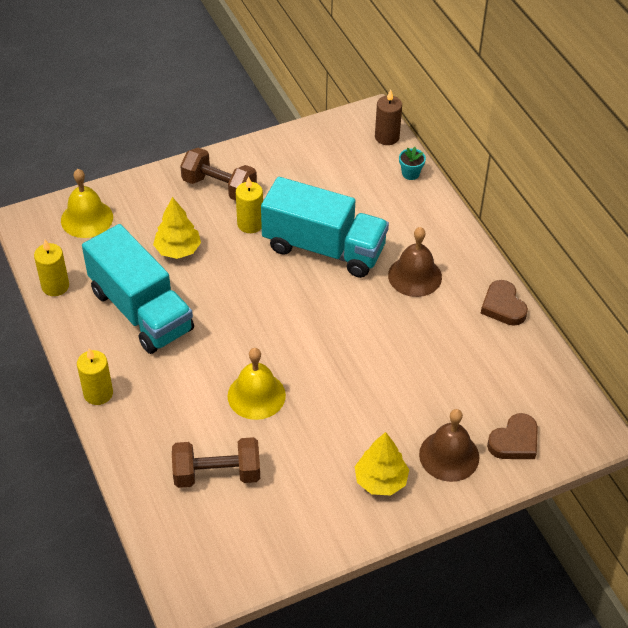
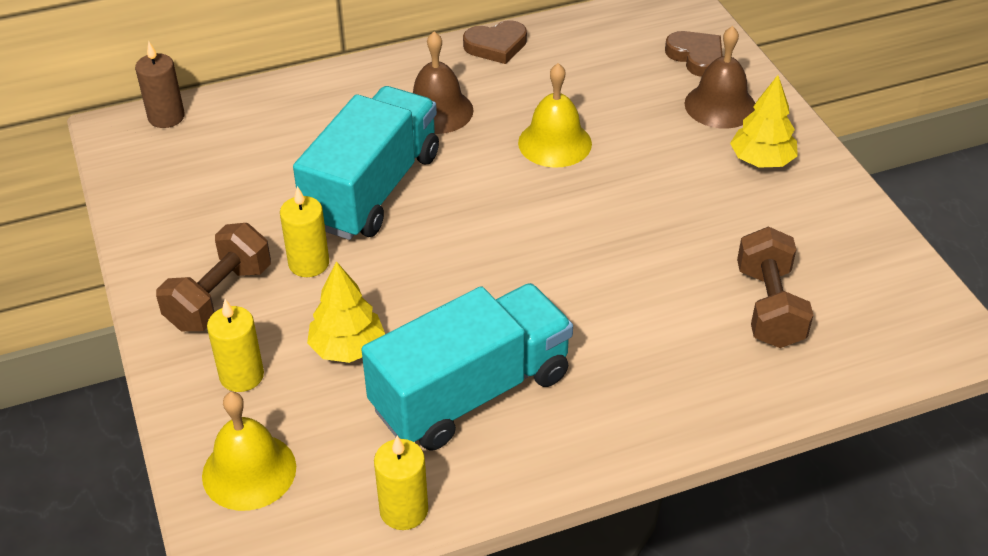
camera: 85 degrees left, 5 degrees down
yellow candle [77,348,113,405] -> yellow candle moved to [207,299,264,392]
yellow bell [228,348,286,420] -> yellow bell moved to [518,63,592,168]
turquoise flower pot [399,147,426,180] -> none

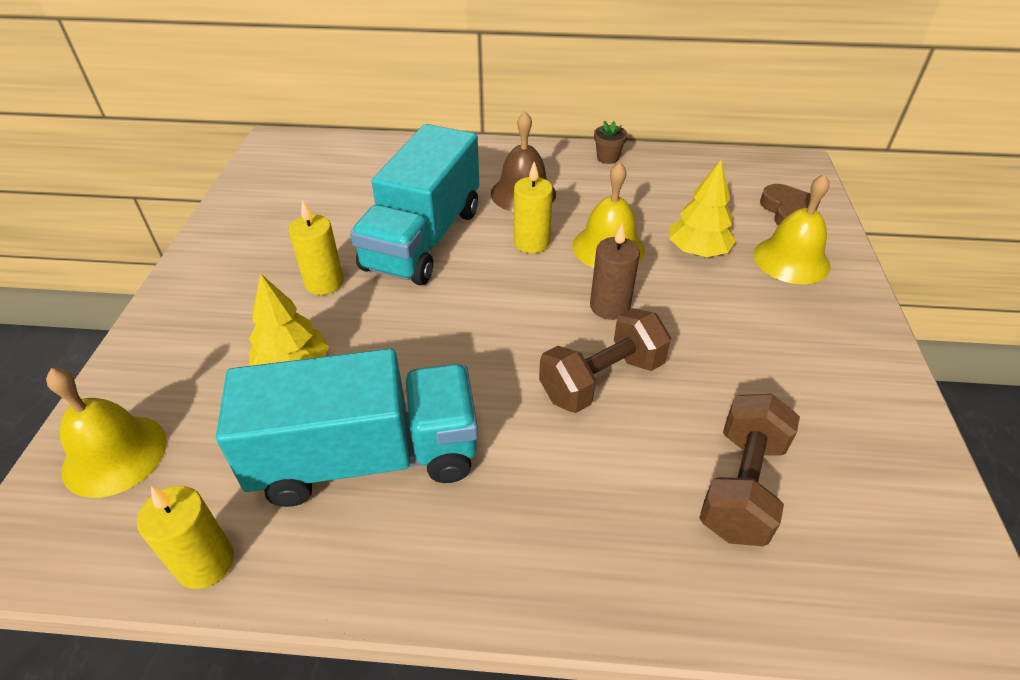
camera: 25 degrees right, 0 degrees up
brown candle [135,41,185,128] -> brown candle moved to [590,223,640,320]
brown dumbbell [156,223,271,331] -> brown dumbbell moved to [539,308,671,413]
yellow candle [207,299,264,392] -> yellow candle moved to [514,162,553,253]
turquoise truck [293,86,439,240] -> turquoise truck turned 150 degrees clockwise [350,124,479,285]
brown heart [463,20,527,64] -> brown flower pot [594,121,627,164]
brown bell [684,26,755,128] -> yellow bell [754,174,831,284]
yellow tree [730,75,798,168] -> yellow tree moved to [669,160,736,257]

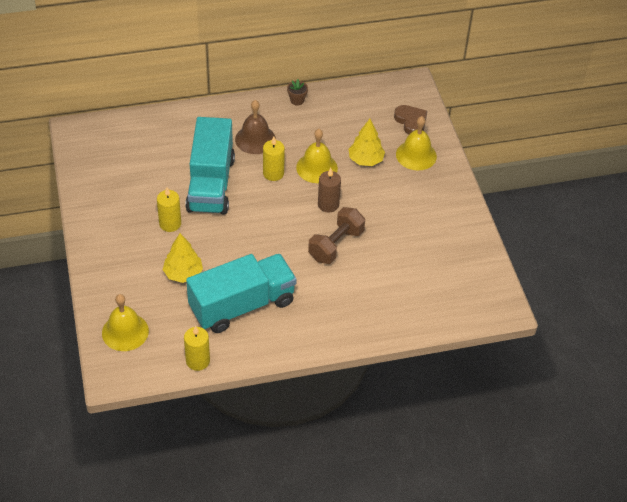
camera: 20 degrees left, 5 degrees up
brown dumbbell [699,394,800,546] -> none

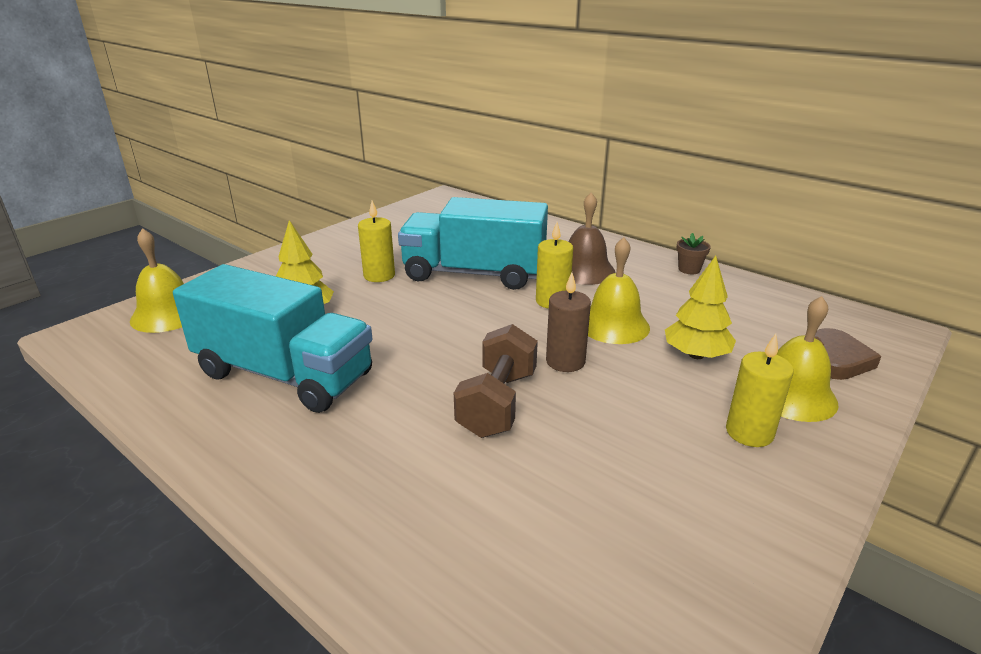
camera: 55 degrees right, 20 degrees down
yellow candle [184,326,210,371] -> yellow candle moved to [726,334,794,447]
turquoise truck [185,117,235,214] -> turquoise truck turned 45 degrees clockwise [398,197,548,290]
brown dumbbell [308,207,365,264] -> brown dumbbell turned 75 degrees counterclockwise [454,324,538,438]

